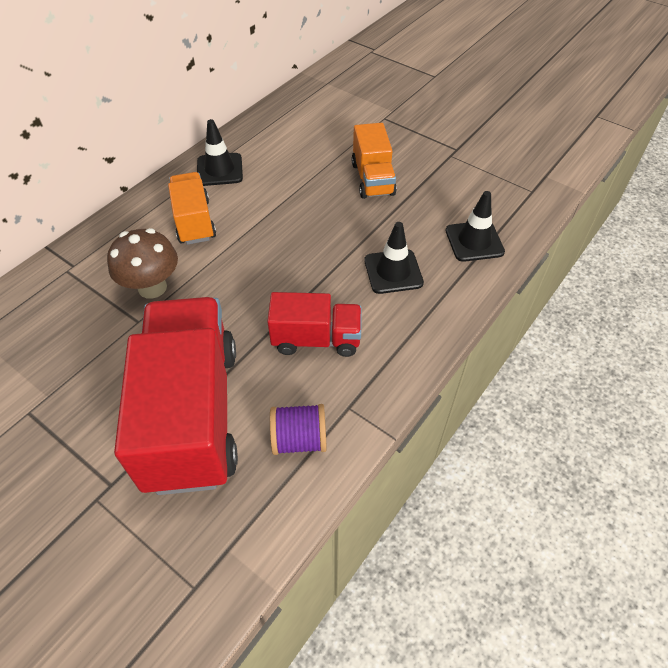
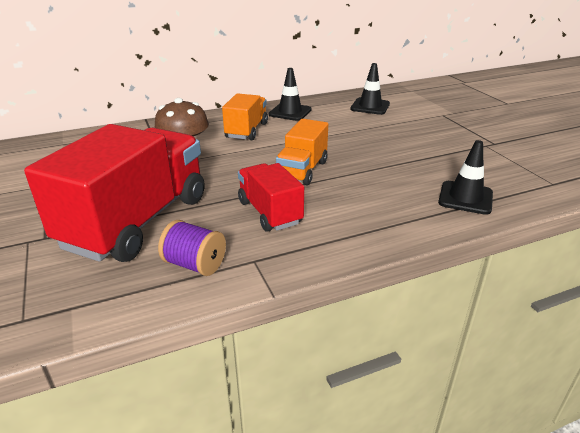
camera: 30 degrees right, 20 degrees down
red truck [267,292,362,357] -> red truck turned 150 degrees counterclockwise [238,163,304,232]
orange truck [351,123,397,199] -> orange truck moved to [276,119,328,185]
black traffic cone [364,222,424,294] -> black traffic cone moved to [350,63,390,115]

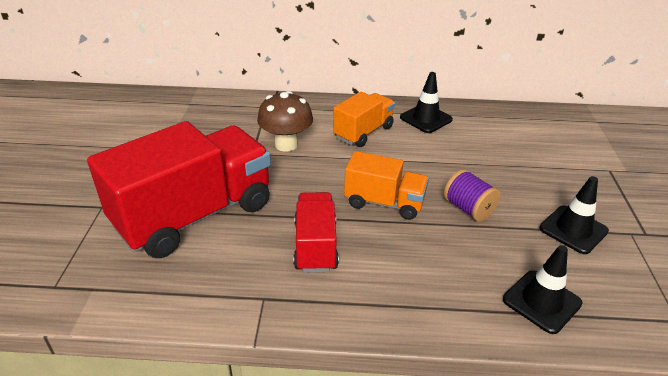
camera: 25 degrees right, 5 degrees up
purple spool [158,220,226,276] -> purple spool moved to [444,169,501,222]
orange truck [276,119,328,185] -> orange truck turned 120 degrees counterclockwise [344,151,429,220]
black traffic cone [350,63,390,115] -> black traffic cone moved to [539,176,609,254]

